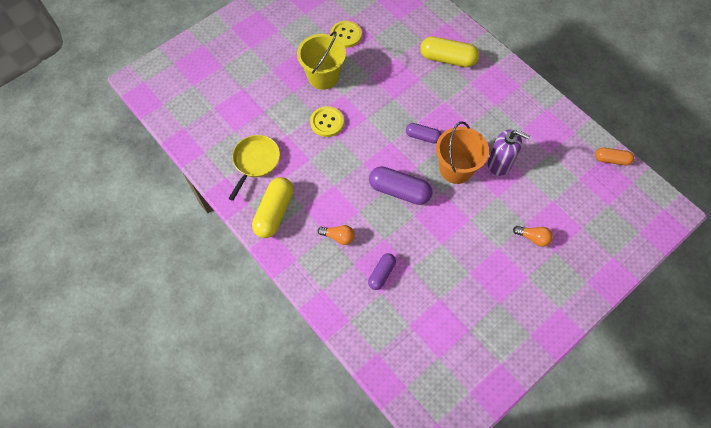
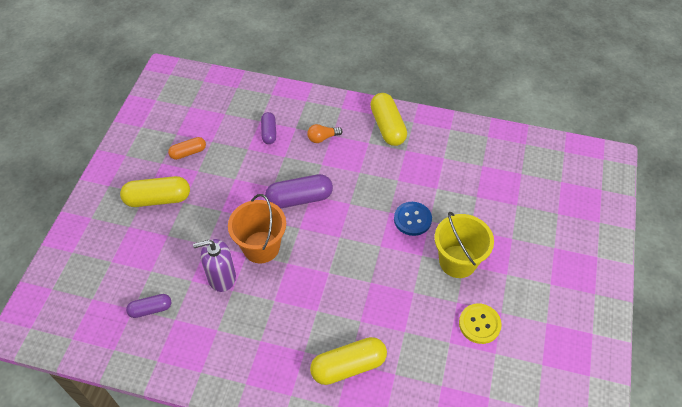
camera: 145 degrees right, 10 degrees down
yellow pan [228,135,280,201] -> none
yellow button [310,106,344,137] -> blue button [394,202,432,236]
purple capsule [406,123,441,143] -> purple capsule moved to [126,294,171,318]
orange light bulb [513,226,553,247] -> none
orange capsule [595,148,634,165] -> orange capsule moved to [168,137,206,160]
none -> yellow capsule [120,176,190,207]

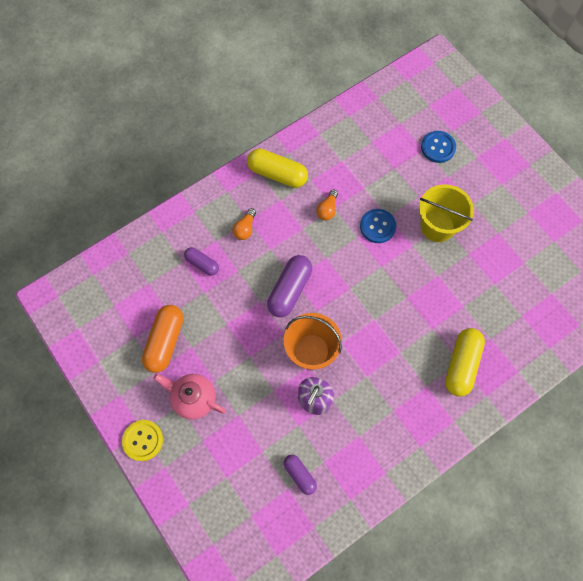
camera: 50 degrees left, 15 degrees up
yellow capsule [120,176,190,207] -> pink teapot [154,374,226,420]
purple capsule [126,294,171,318] -> purple capsule turned 60 degrees counterclockwise [284,455,317,495]
orange capsule [168,137,206,160] -> orange capsule [142,305,183,373], size x1.69
yellow button [459,304,502,344] -> yellow button moved to [122,420,163,461]
none -> orange light bulb [316,189,338,221]
none -> blue button [421,131,456,163]

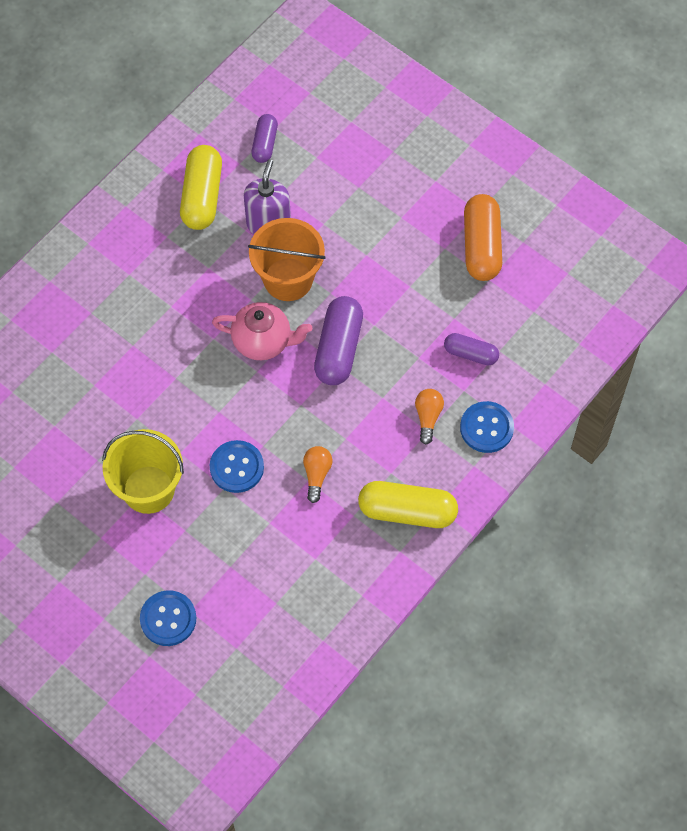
camera: 165 degrees right, 5 degrees down
yellow button [122,420,163,461] -> none
pink teapot [154,374,226,420] -> pink teapot moved to [212,302,312,360]
purple capsule [284,455,317,495] -> purple capsule turned 60 degrees clockwise [251,114,278,163]
yellow capsule [445,328,485,397] -> yellow capsule moved to [180,145,222,230]
none -> blue button [460,401,514,453]

